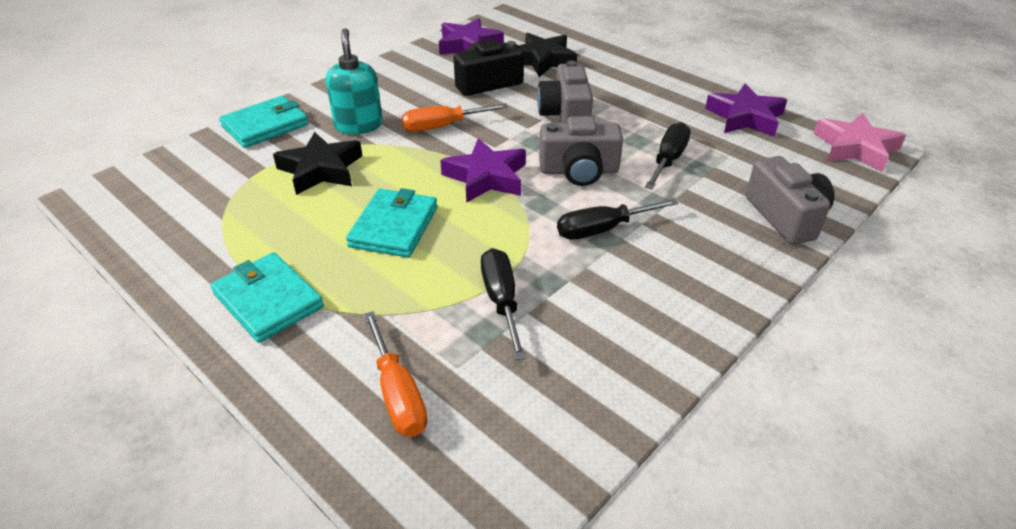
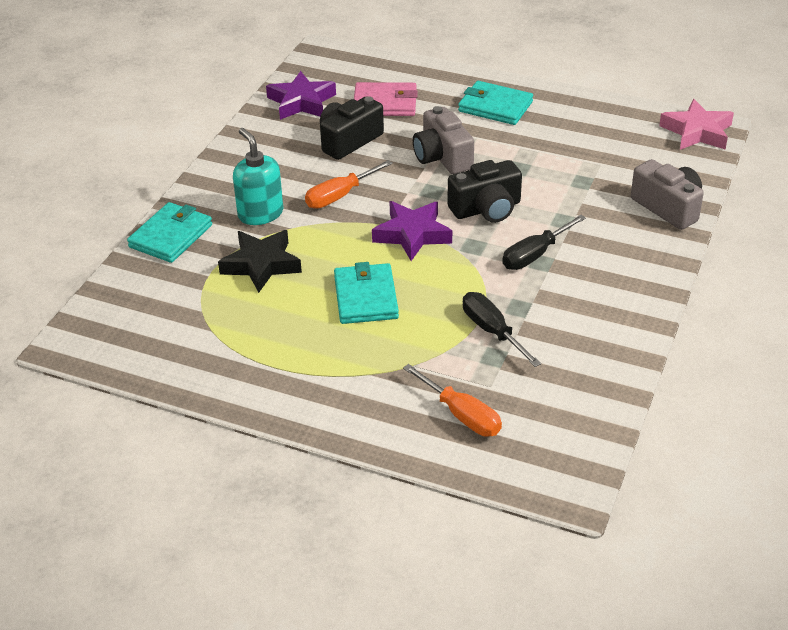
camera: 20 degrees left, 0 degrees up
turquoise wallet [210,252,324,343] -> turquoise wallet moved to [458,81,533,125]
black star [518,33,577,77] -> pink wallet [354,82,418,116]
grey camera [539,116,623,186] -> black camera [448,160,522,223]
black screwdriver [645,122,691,190] -> none
purple star [705,83,787,137] -> none

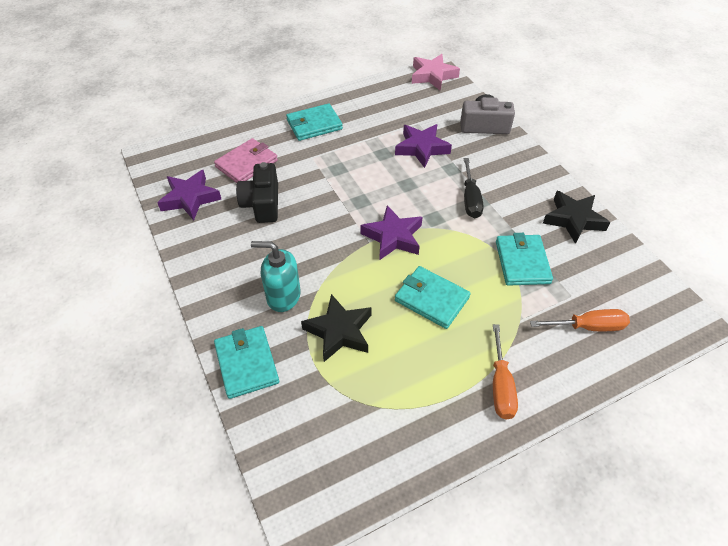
camera: 50 degrees left, 10 degrees up
orange screwdriver [305,160,393,208] -> orange screwdriver moved to [493,324,518,420]
grey camera [413,106,474,174] -> none
black camera [448,160,522,223] -> none
black screwdriver [463,292,541,367] -> turquoise wallet [496,233,553,286]
none -> purple star [395,124,452,168]
none -> black star [543,191,610,244]

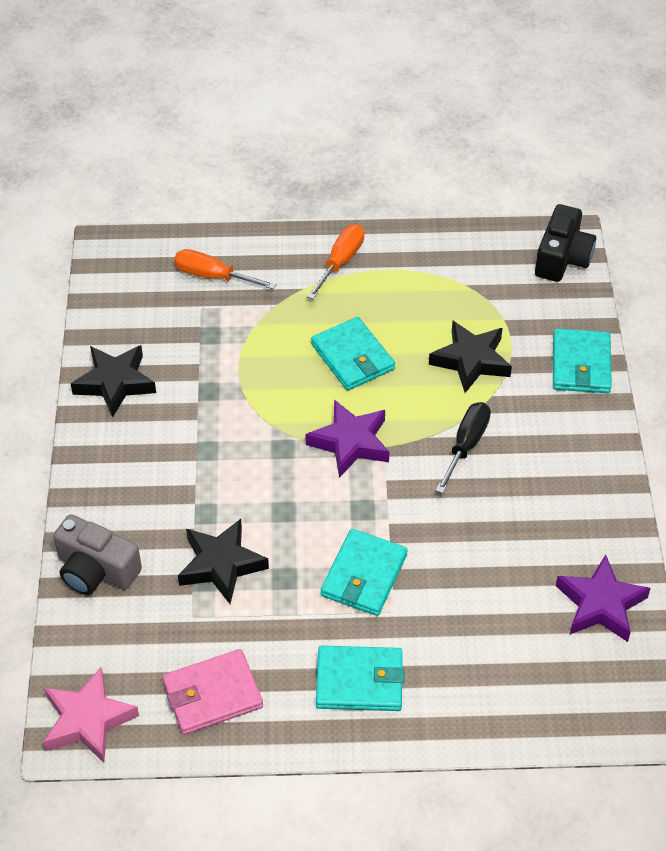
camera: 155 degrees left, 0 degrees up
pink wallet [214,138,278,183] -> pink wallet moved to [162,649,263,735]
black camera [236,162,278,223] -> black camera moved to [535,204,596,282]
turquoise soap dispenser [251,241,301,312] -> none
purple star [395,124,452,168] -> black star [178,519,269,604]
black screwdriver [464,158,484,218] -> black screwdriver moved to [436,402,491,494]
turquoise wallet [496,233,553,286] -> turquoise wallet moved to [321,529,408,616]

